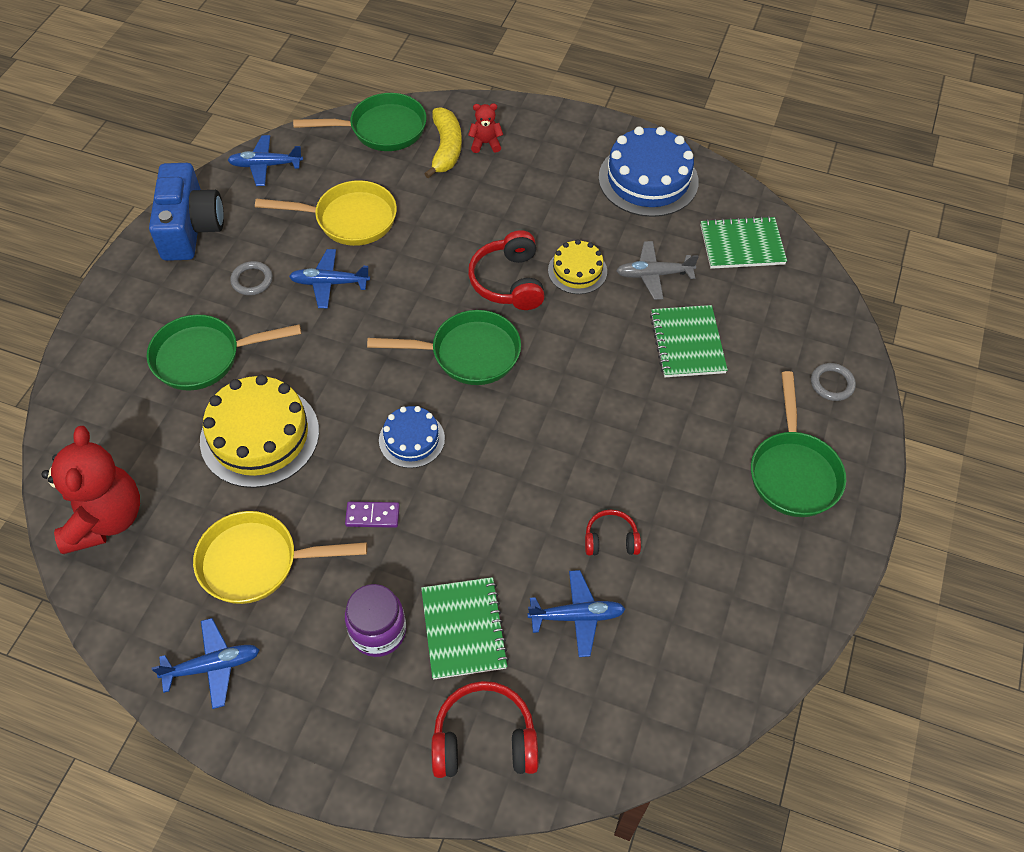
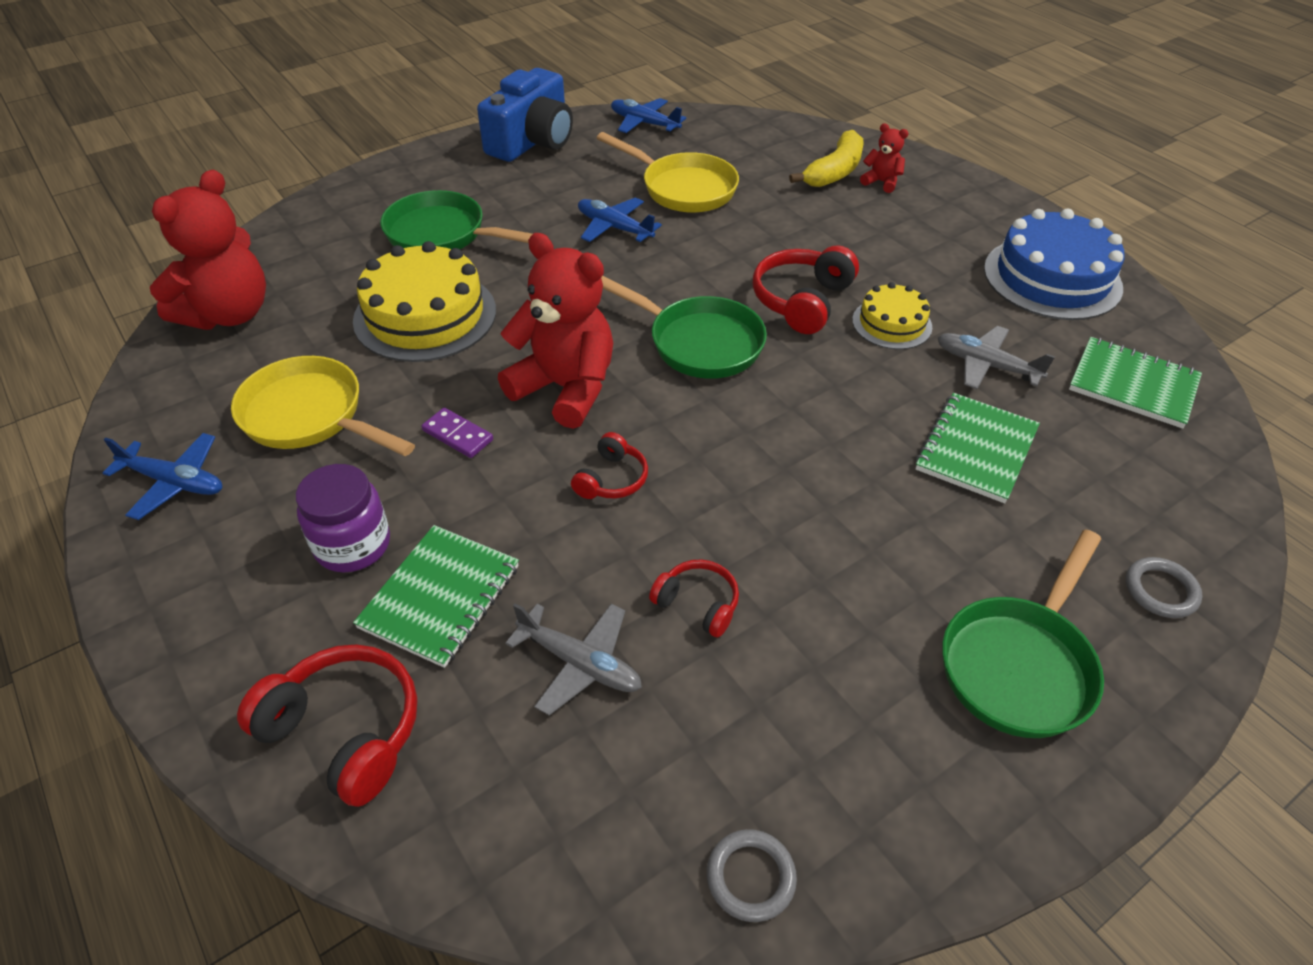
camera: 35 degrees right, 10 degrees down
grey ring [230,261,273,295] -> grey ring moved to [707,829,797,922]
green pan [293,93,427,151] -> none
blue cake [379,406,445,468] -> red teddy bear [498,233,613,429]
blue plane [527,570,625,657] -> grey plane [505,603,642,716]
none -> red headphones [571,432,648,499]

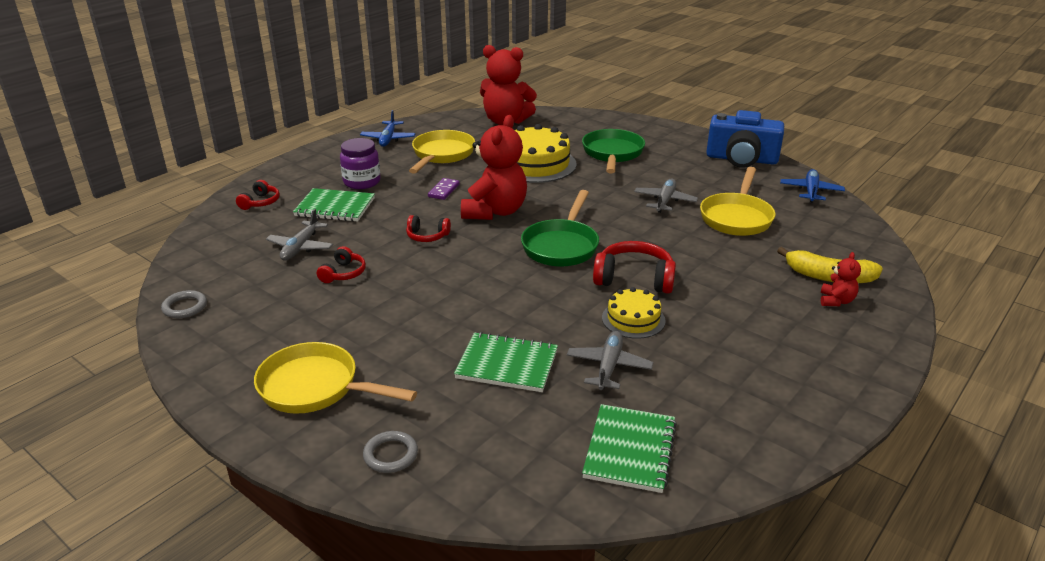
camera: 75 degrees right, 15 degrees down
red headphones [237,645,417,807] -> red headphones [236,180,280,210], size x0.58
blue plane [578,198,662,242] -> grey plane [634,179,698,213]
green pan [942,529,1104,738] -> yellow pan [254,342,417,414]
blue cake [984,209,1125,320] -> none

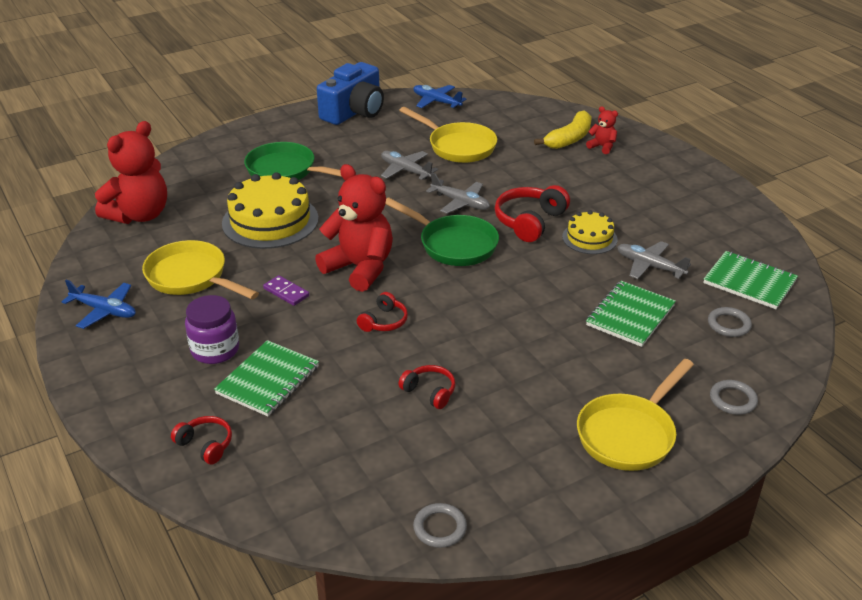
camera: 70 degrees left, 5 degrees up
grey plane [266,209,333,260] -> grey plane moved to [426,172,490,214]
none -> grey ring [708,307,752,337]

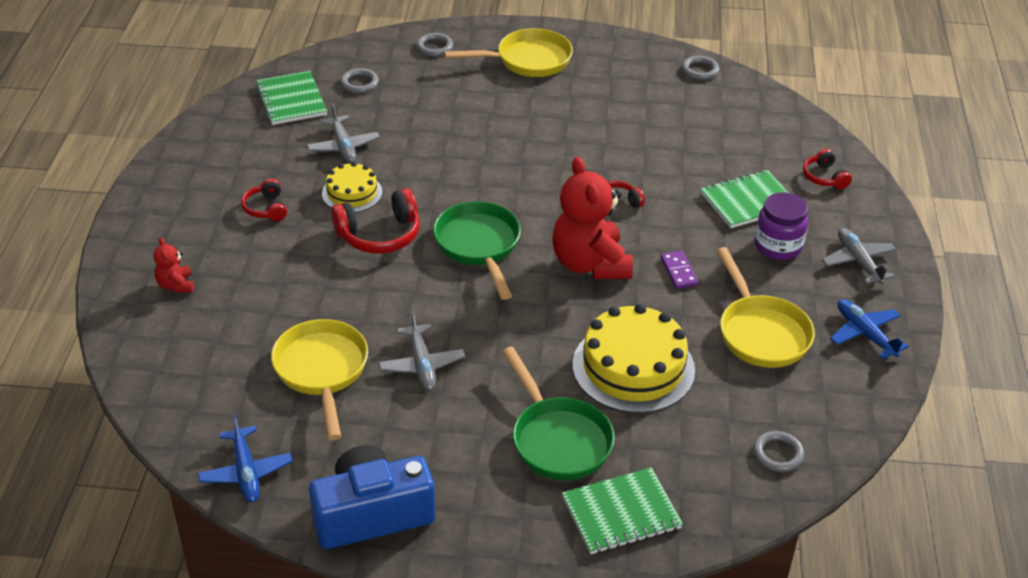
camera: 145 degrees left, 5 degrees up
red teddy bear [95,121,167,224] -> grey ring [753,431,804,472]
red headphones [398,365,455,409] -> red headphones moved to [241,178,287,221]
grey plane [426,172,490,214] -> grey plane moved to [822,228,897,284]
yellow banana [534,110,592,149] -> none
green notebook [586,281,676,347] -> green notebook moved to [562,468,683,554]

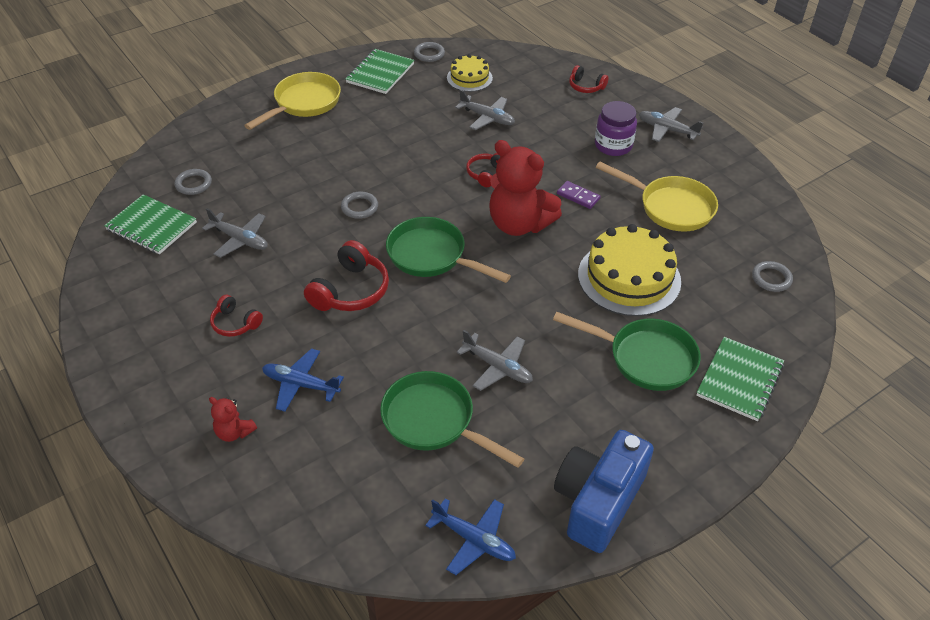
camera: 40 degrees left, 5 degrees up
yellow pan [271,319,368,440] -> green pan [380,371,524,468]
yellow cake [322,162,382,212] -> yellow cake moved to [447,54,493,92]
grey ring [416,33,453,56] -> grey ring moved to [341,191,378,219]
green notebook [701,170,788,228] -> green notebook moved to [345,49,414,94]
blue plane [830,299,909,359] -> blue plane moved to [262,348,344,412]
none -> grey plane [455,89,515,130]

